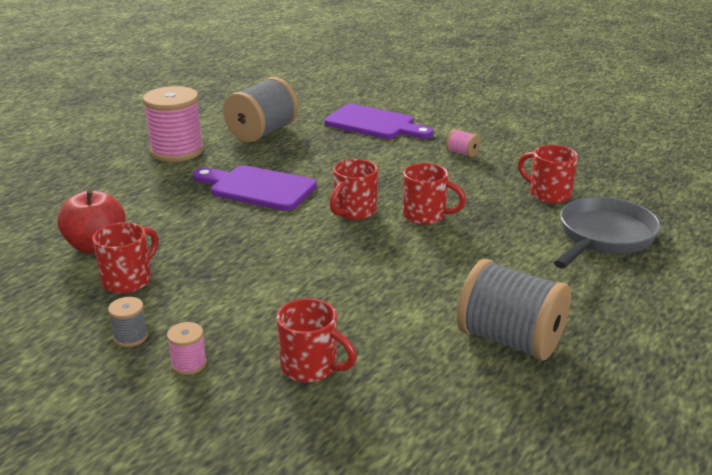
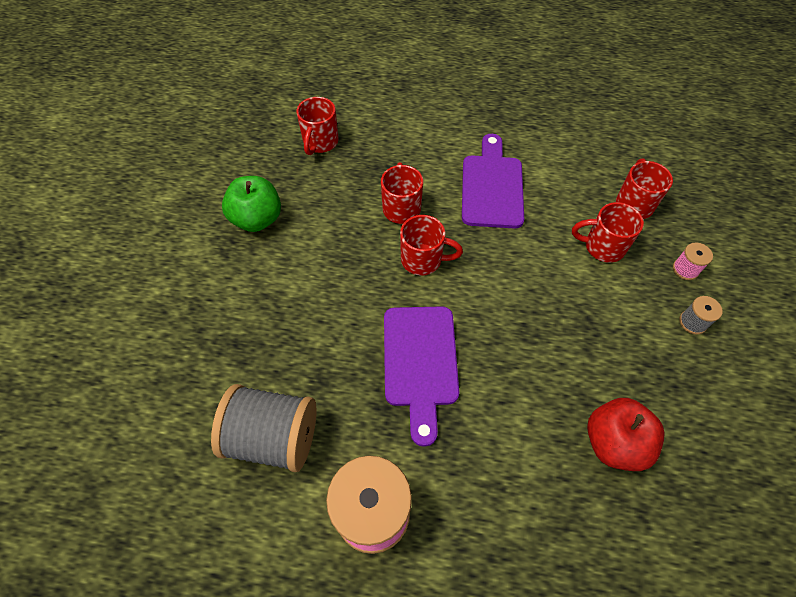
camera: 115 degrees left, 30 degrees up
red mug [92,222,159,294] -> red mug moved to [572,202,644,263]
purple cutting board [324,104,433,139] -> purple cutting board moved to [462,134,524,229]
pink spool [446,129,480,157] -> green apple [222,176,281,232]
grey spool [457,259,571,361] -> none
grey pan [553,197,661,268] -> none

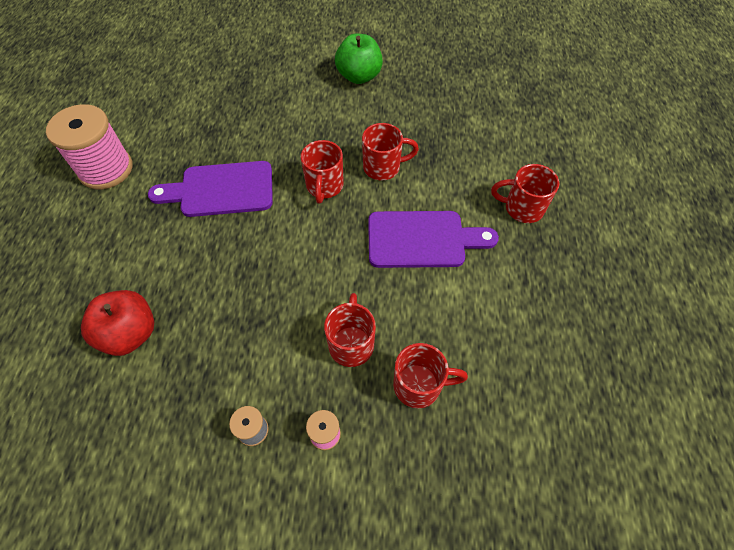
camera: 85 degrees right, 0 degrees up
grey spool [211,384,316,472] -> none
red mug [296,97,338,155] -> red mug moved to [491,164,559,223]

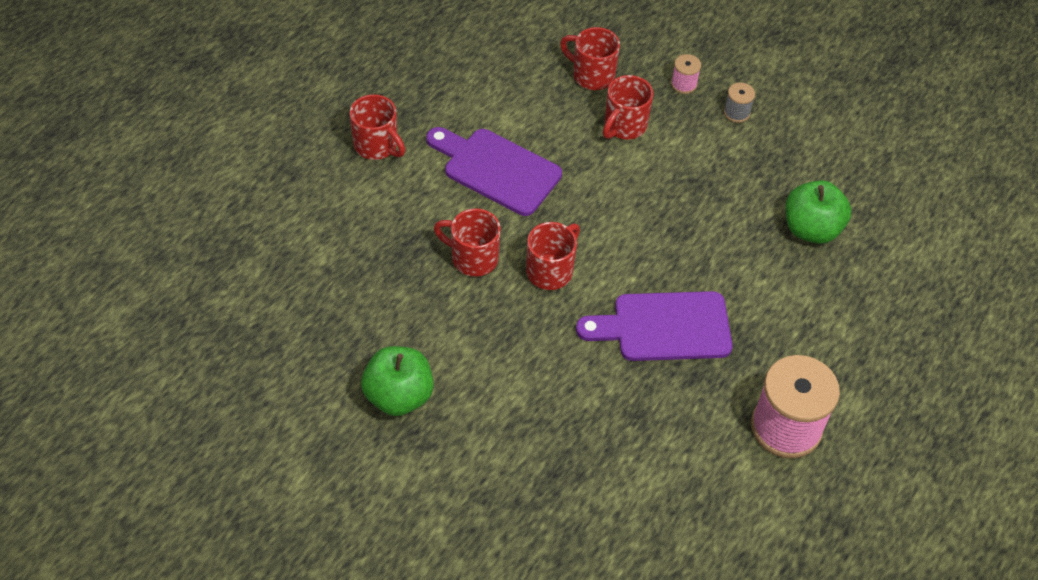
camera: 150 degrees left, 5 degrees down
red apple [81,290,154,356] -> green apple [785,180,852,244]
purple cutting board [148,161,273,217] -> purple cutting board turned 150 degrees clockwise [576,291,733,361]

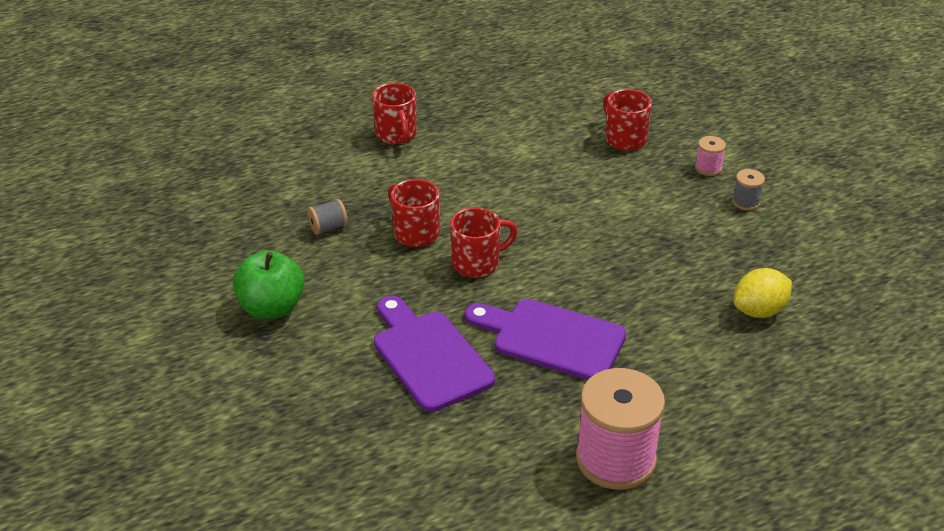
camera: 30 degrees right, 15 degrees down
purple cutting board [426,127,562,216] -> purple cutting board moved to [374,296,495,412]
red mug [603,75,653,139] -> none
green apple [785,180,852,244] -> yellow lemon [734,268,792,318]
none -> grey spool [307,199,348,235]

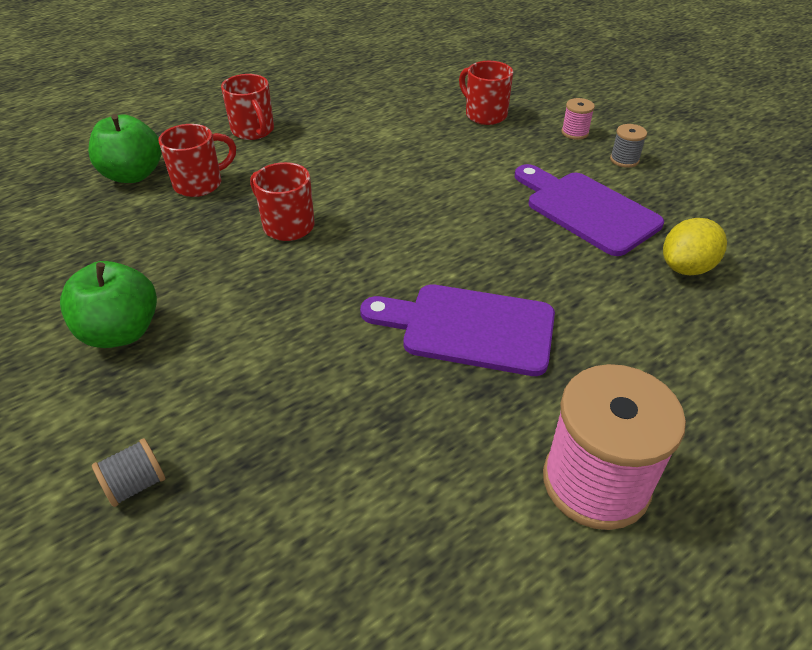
camera: 10 degrees left, 5 degrees up
grey spool [307,199,348,235] -> grey spool moved to [92,438,165,507]
purple cutting board [374,296,495,412] -> purple cutting board moved to [514,164,664,256]
red mug [450,207,518,278] -> red mug moved to [159,124,236,197]
none -> green apple [88,114,162,183]

